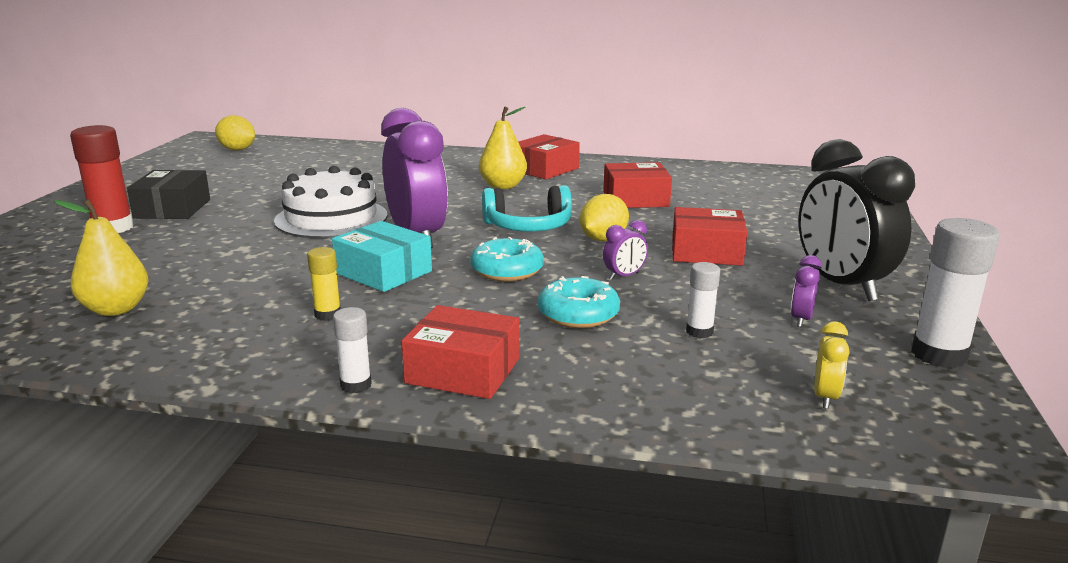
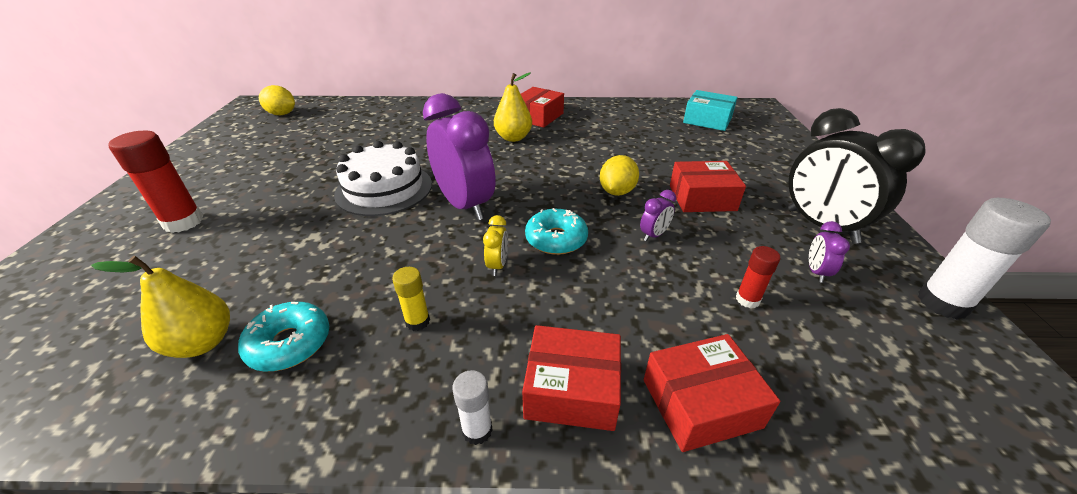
camera: 10 degrees left, 15 degrees up
black box [127,170,210,219] -> none
turquoise box [332,221,432,292] -> turquoise box moved to [683,90,738,131]
turquoise headphones [482,185,572,232] -> none
turquoise donut [538,276,620,328] -> turquoise donut moved to [238,302,329,371]
red box [603,162,672,208] -> red box moved to [644,334,780,452]
white glue stick [686,262,720,338] -> red glue stick [736,246,780,308]
yellow clock [814,321,850,409] -> yellow clock moved to [483,215,508,276]

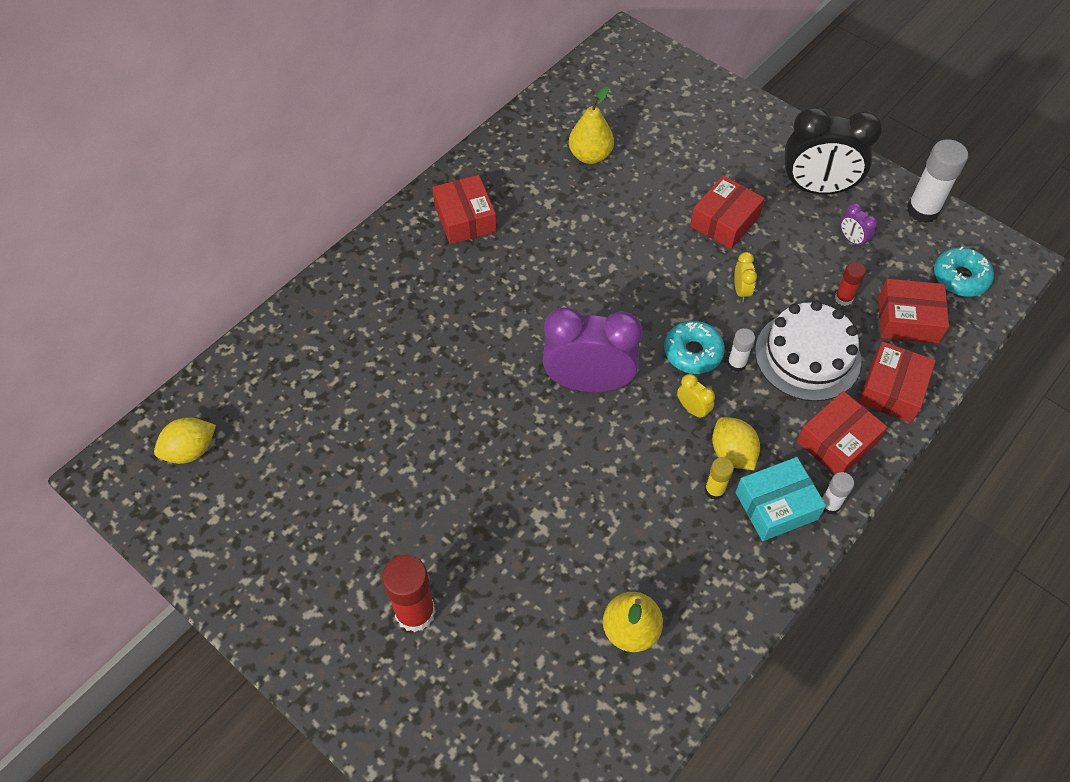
camera: 50 degrees left, 20 degrees up
turquoise donut [238,302,329,371] -> turquoise donut moved to [934,246,994,297]
white cake [334,141,432,216] -> white cake moved to [755,301,861,401]
yellow pear [494,73,532,142] -> yellow pear moved to [569,86,614,164]
yellow lemon [600,155,639,196] -> yellow lemon moved to [712,417,760,470]
purple clock [640,190,676,241] -> yellow clock [734,252,757,302]
turquoise box [683,90,738,131] -> turquoise box moved to [736,457,826,541]
none -> white glue stick [727,328,755,372]
none -> red box [878,279,949,344]

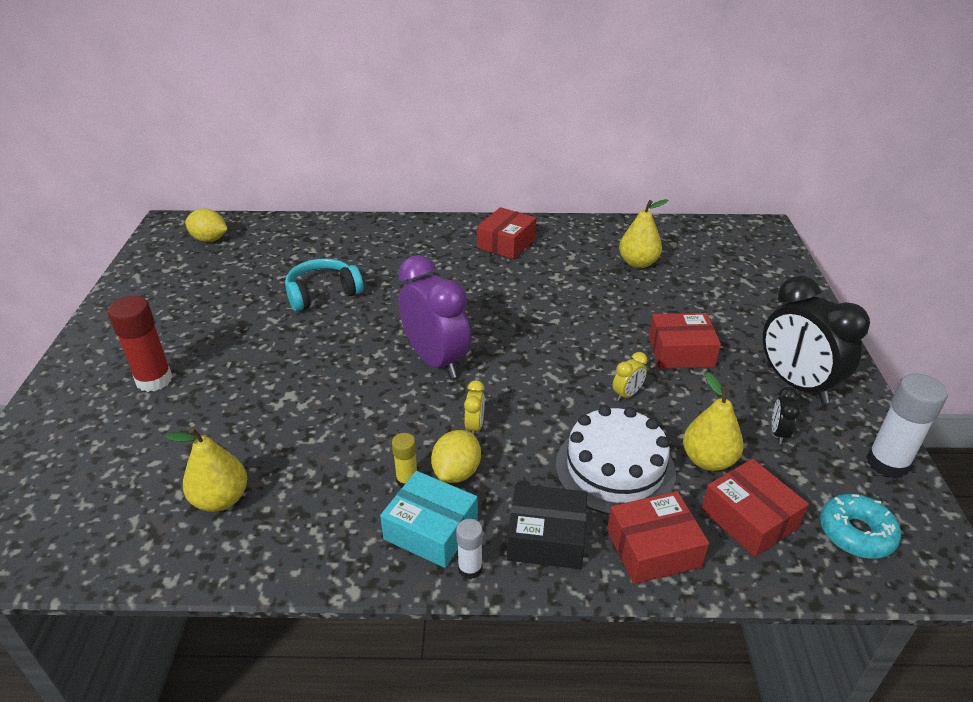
camera: 50 degrees right, 20 degrees down
turquoise donut [664,321,725,374] -> none
white glue stick [727,328,755,372] -> none
red box [797,391,887,474] -> black box [507,484,587,569]
red glue stick [835,262,866,306] -> yellow pear [683,372,744,471]
purple clock [840,203,877,249] -> black clock [772,387,800,444]
none -> turquoise headphones [285,258,364,312]

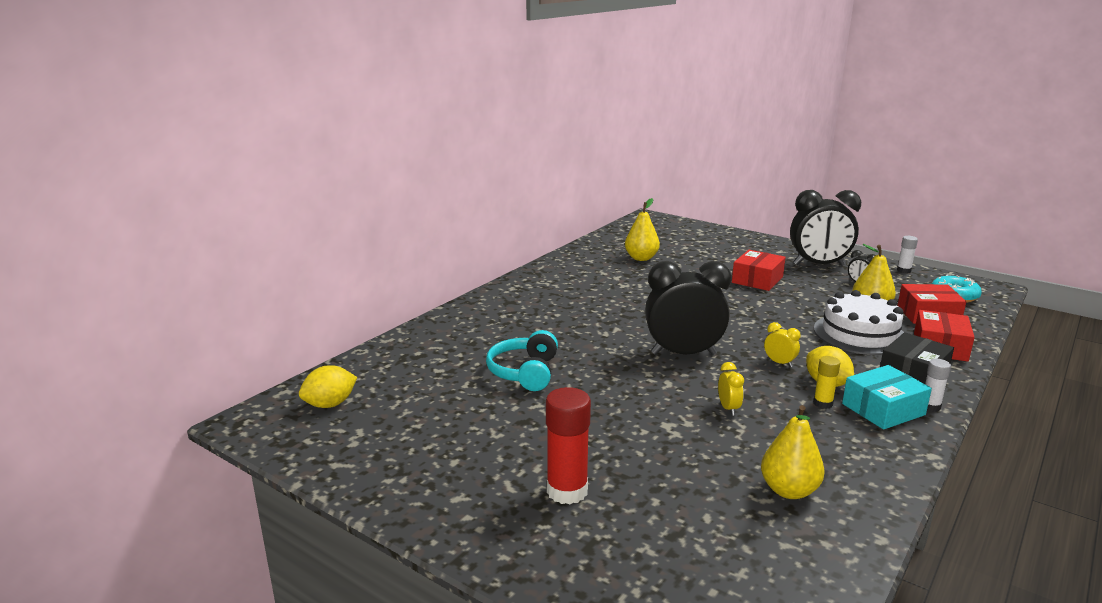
camera: 55 degrees left, 15 degrees down
purple clock [398,255,471,378] -> black clock [645,261,731,355]
red box [477,207,536,259] -> none
yellow clock [613,352,647,401] -> yellow clock moved to [718,362,744,416]
white glue stick [866,373,948,478] -> white glue stick [897,236,918,273], size x0.54

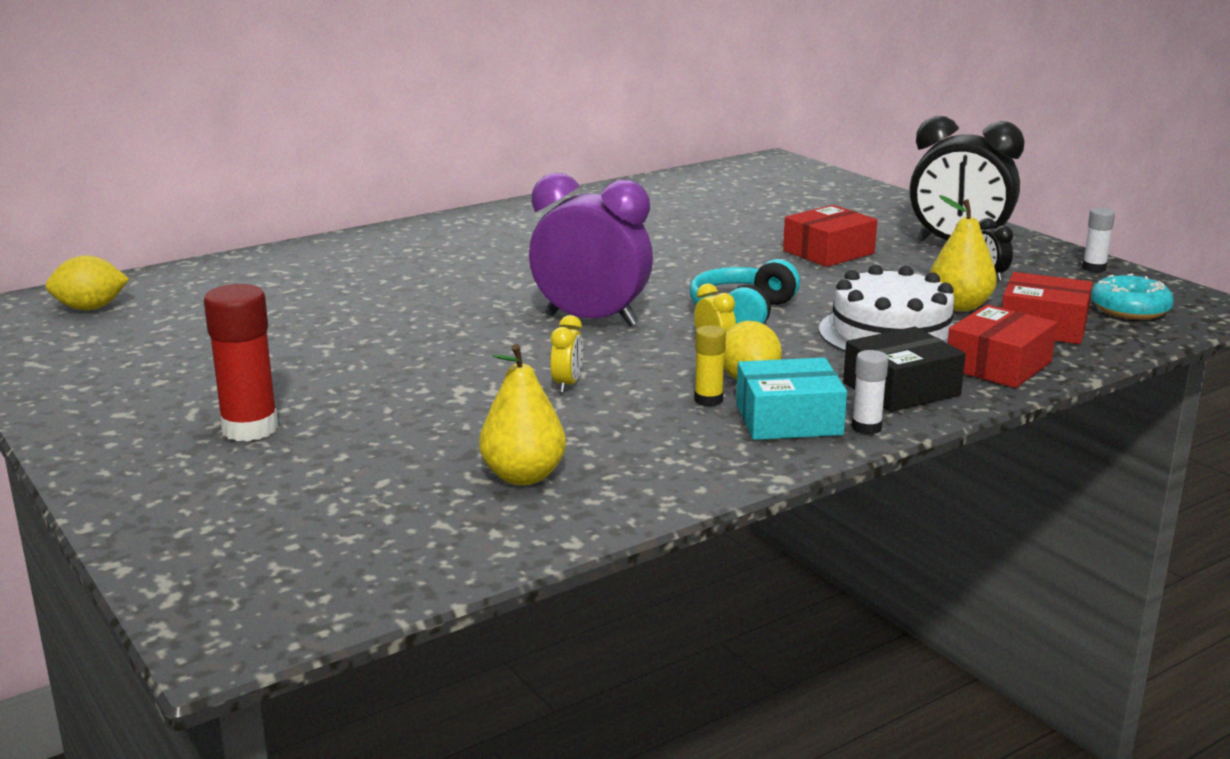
camera: 20 degrees right, 0 degrees up
turquoise headphones [486,330,558,391] -> turquoise headphones moved to [690,259,800,324]
yellow pear [625,198,660,261] -> none
black clock [645,261,731,355] -> purple clock [529,173,653,326]

